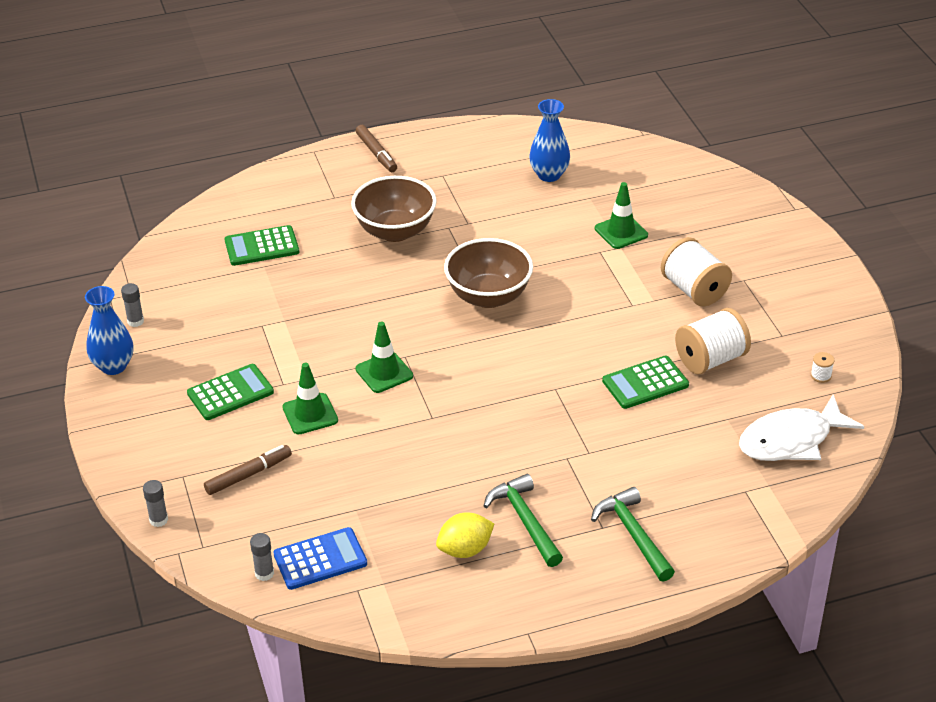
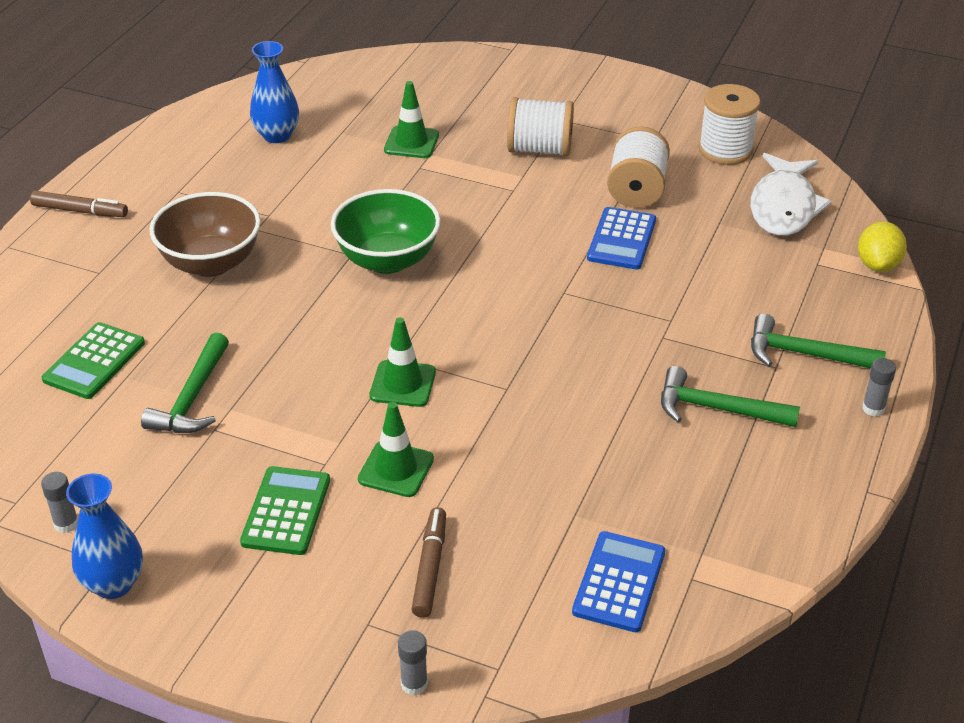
camera: 50 degrees left, 0 degrees up
grey glue stick [250,533,274,581] -> grey glue stick moved to [862,358,896,417]
yellow lemon [436,512,494,558] -> yellow lemon moved to [858,222,907,272]
brown bowl [444,238,533,308] -> green bowl [331,189,441,274]
green calculator [602,355,689,409] -> blue calculator [587,207,656,269]
white spool [811,352,834,383] -> white spool [699,84,761,165], size x2.47
none -> green hammer [141,332,229,433]

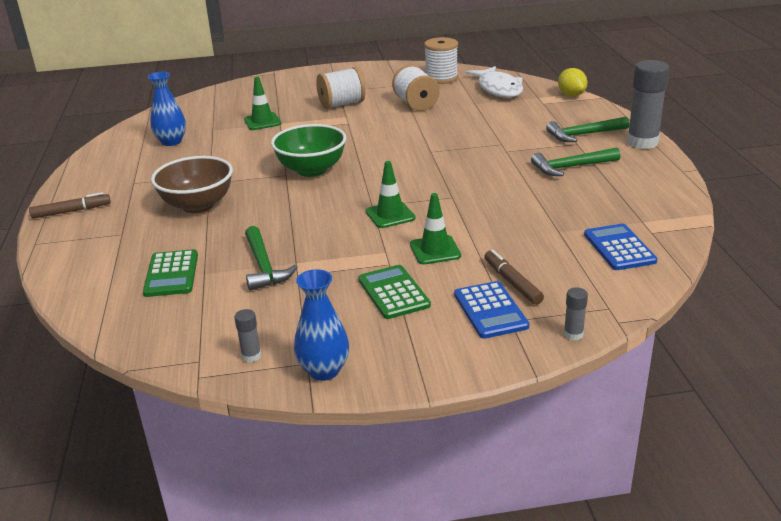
camera: 30 degrees left, 10 degrees down
blue calculator [587,207,656,269] -> blue calculator moved to [454,281,530,339]
grey glue stick [862,358,896,417] -> grey glue stick [627,60,669,149], size x2.27

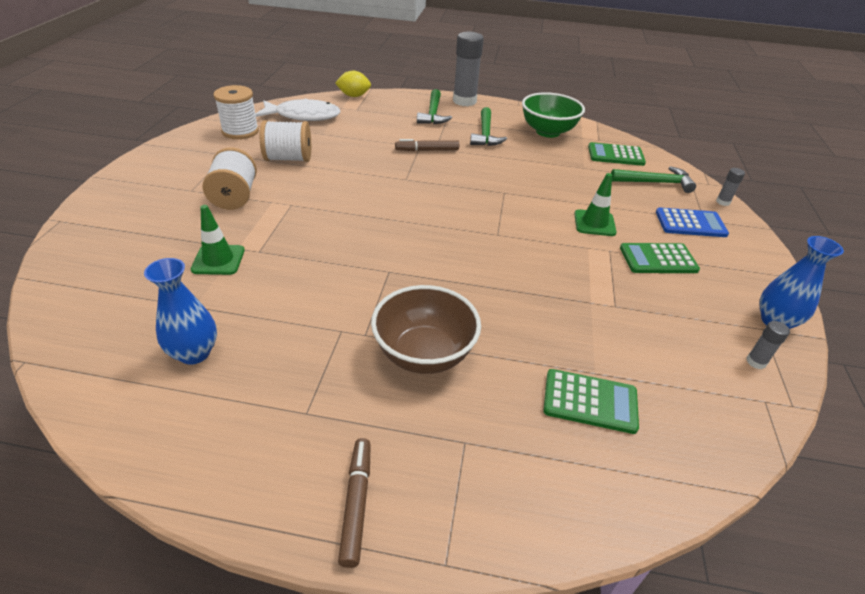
camera: 75 degrees left, 10 degrees up
green hammer [245,226,298,291] -> green hammer moved to [611,166,696,193]
green bowl [271,124,347,177] -> green bowl moved to [522,92,585,138]
green traffic cone [366,161,416,228] -> none
brown marker [484,250,544,305] -> brown marker moved to [395,139,459,151]
blue calculator [584,224,658,270] -> green calculator [588,142,646,166]

